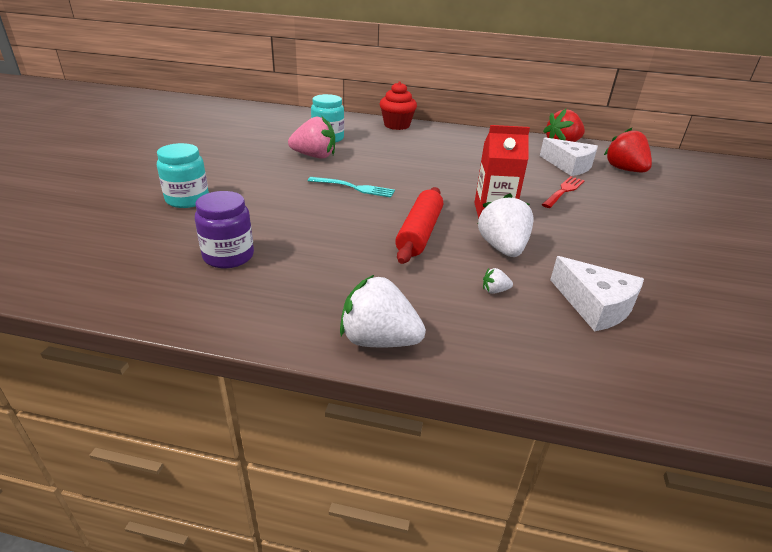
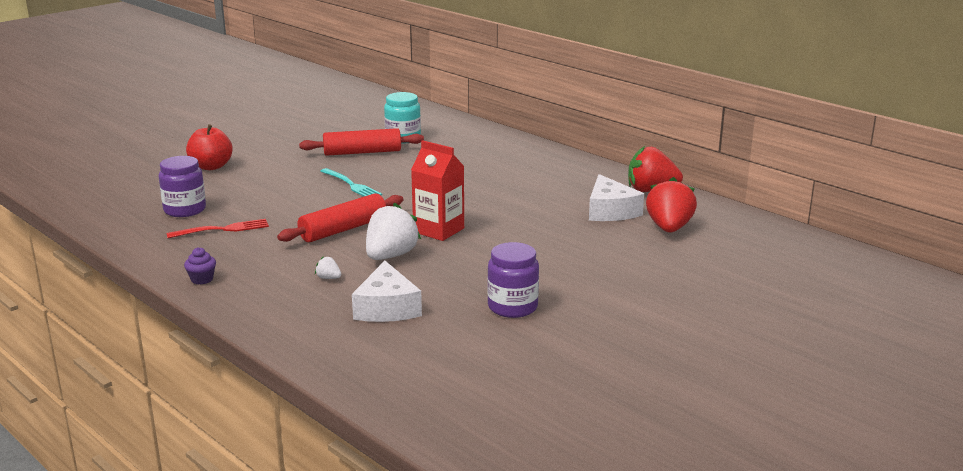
camera: 35 degrees right, 10 degrees down
turquoise jar [157,143,209,208] -> red apple [186,124,233,170]
pink strawberry [288,117,335,159] -> red rolling pin [299,128,424,156]
white strawberry [340,275,426,347] -> purple cupcake [184,247,216,285]
red cupcake [380,81,417,130] -> none
red fork [542,176,585,208] -> red fork moved to [166,219,269,238]
none -> purple jar [487,242,539,318]

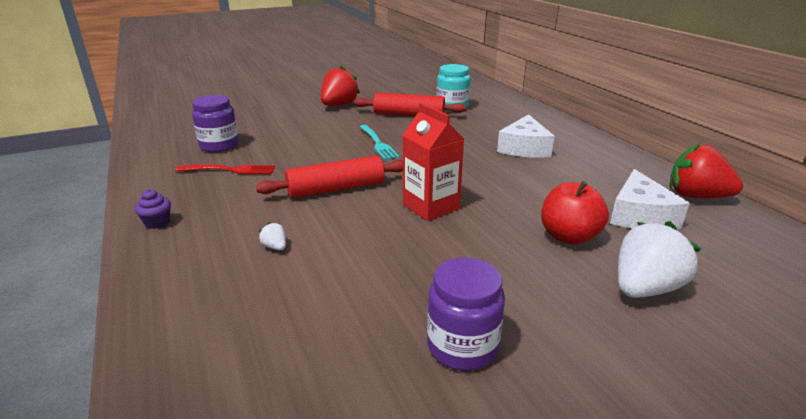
camera: 20 degrees right, 5 degrees up
red apple [186,124,233,170] -> red apple moved to [541,181,609,245]
white cheese [352,261,422,322] -> white cheese moved to [497,114,555,158]
white strawberry [366,203,421,260] -> white strawberry moved to [618,221,701,298]
red strawberry [646,177,697,233] -> red strawberry moved to [321,66,360,106]

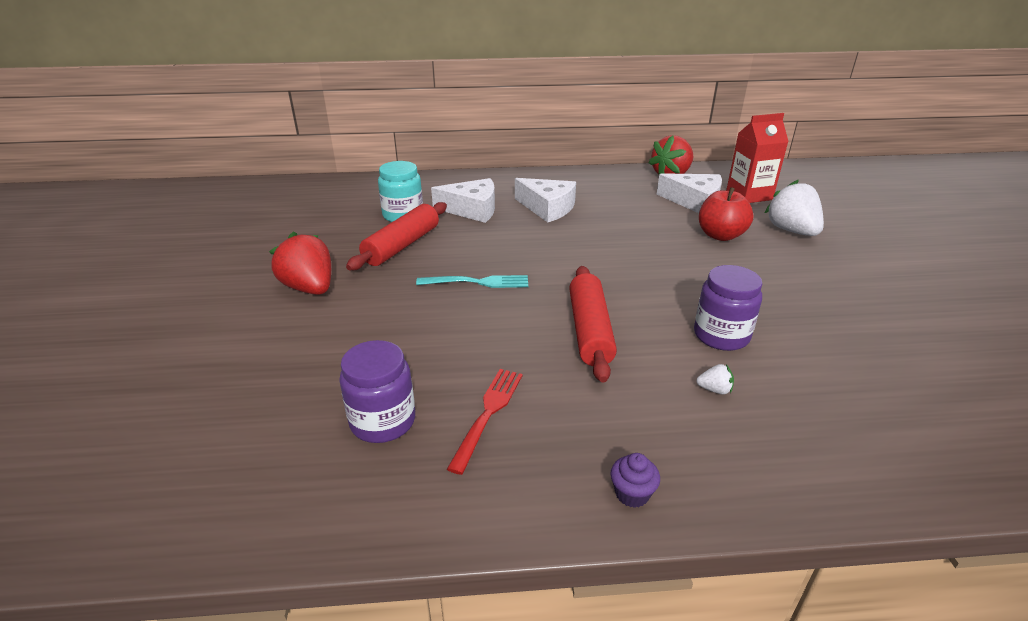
camera: 70 degrees left, 5 degrees up
white strawberry [259,222,286,250] -> white strawberry turned 150 degrees counterclockwise [696,364,734,394]
red carton [402,103,464,221] -> red carton moved to [726,113,789,203]
purple jar [427,258,505,371] -> purple jar moved to [694,265,762,351]
none -> white cheese [431,178,495,223]

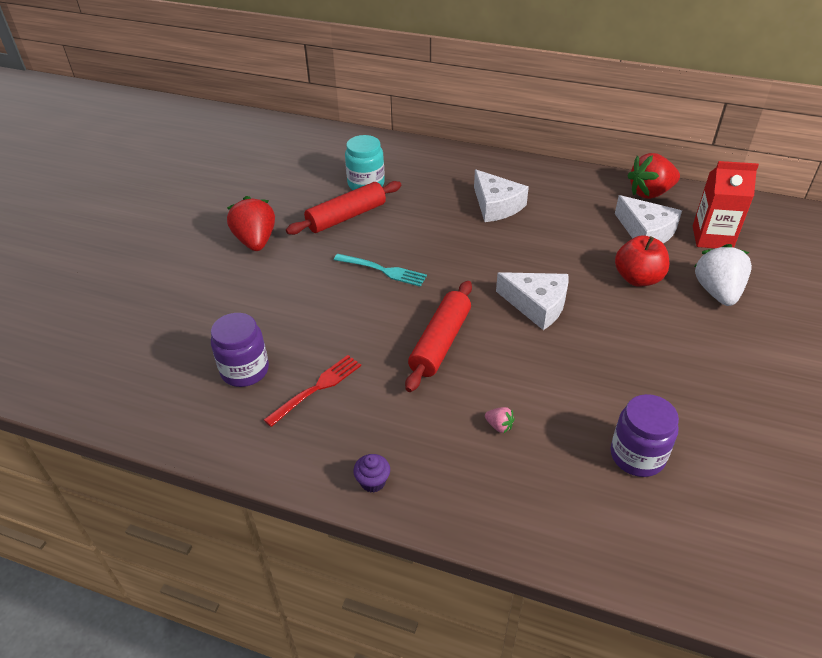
camera: 25 degrees right, 10 degrees up
white cheese [431,178,495,223] -> white cheese moved to [496,272,569,330]
purple jar [694,265,762,351] -> purple jar moved to [611,394,679,477]
white strawberry [696,364,734,394] -> pink strawberry [485,407,515,433]

